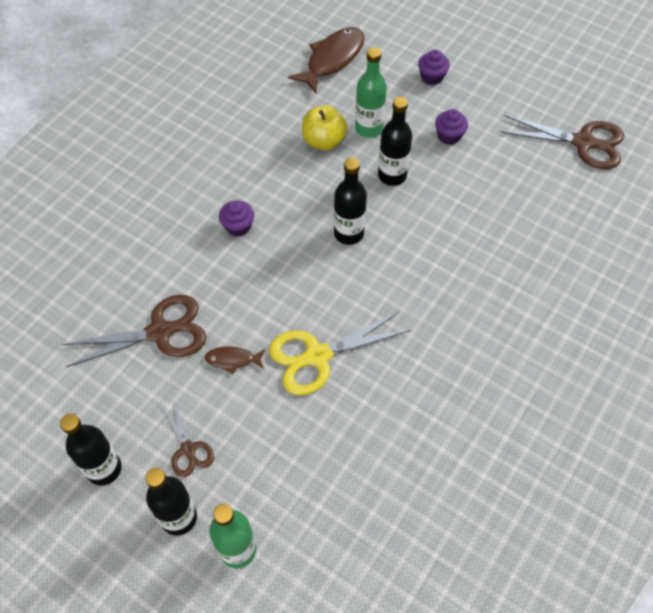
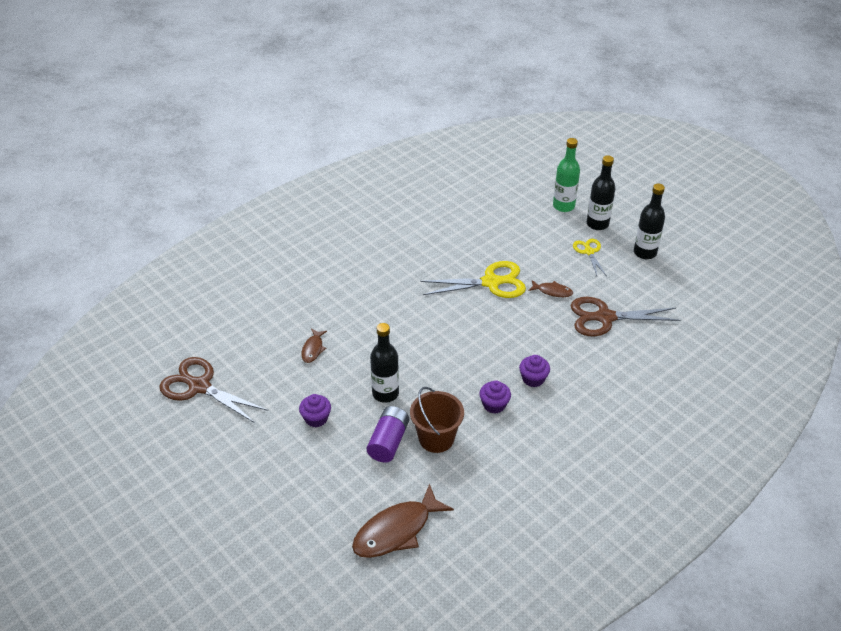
camera: 165 degrees left, 15 degrees down
brown scissors [161,400,214,477] -> yellow scissors [573,239,606,276]
yellow apple [302,105,347,151] -> brown bucket [410,387,464,453]
black bottle [334,158,367,245] -> none
green bottle [355,48,387,138] -> purple battery [367,406,409,463]
purple cupcake [418,50,450,85] -> purple cupcake moved to [480,381,511,414]
none -> brown fish [301,329,327,363]

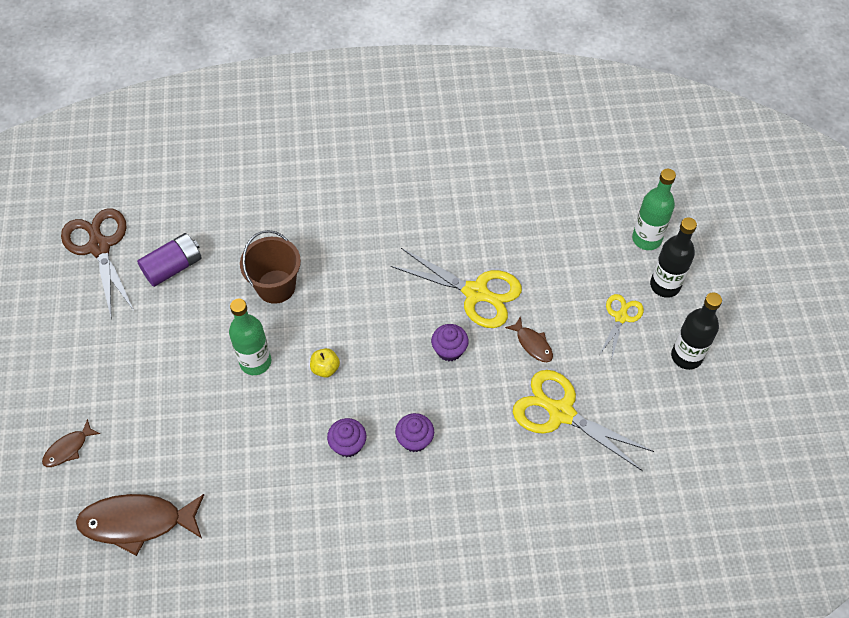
camera: 35 degrees right, 15 degrees up
purple cupcake [299,394,331,427] -> purple cupcake moved to [431,324,469,361]
brown fish [301,329,327,363] -> brown fish moved to [42,419,100,467]
purple battery [367,406,409,463] -> purple battery moved to [137,233,202,287]
black bottle [370,323,399,403] -> green bottle [229,299,271,375]
brown bucket [410,387,464,453] -> brown bucket moved to [240,230,301,304]
brown scissors [570,297,680,336] -> yellow scissors [513,370,654,471]
none -> yellow apple [310,348,340,378]

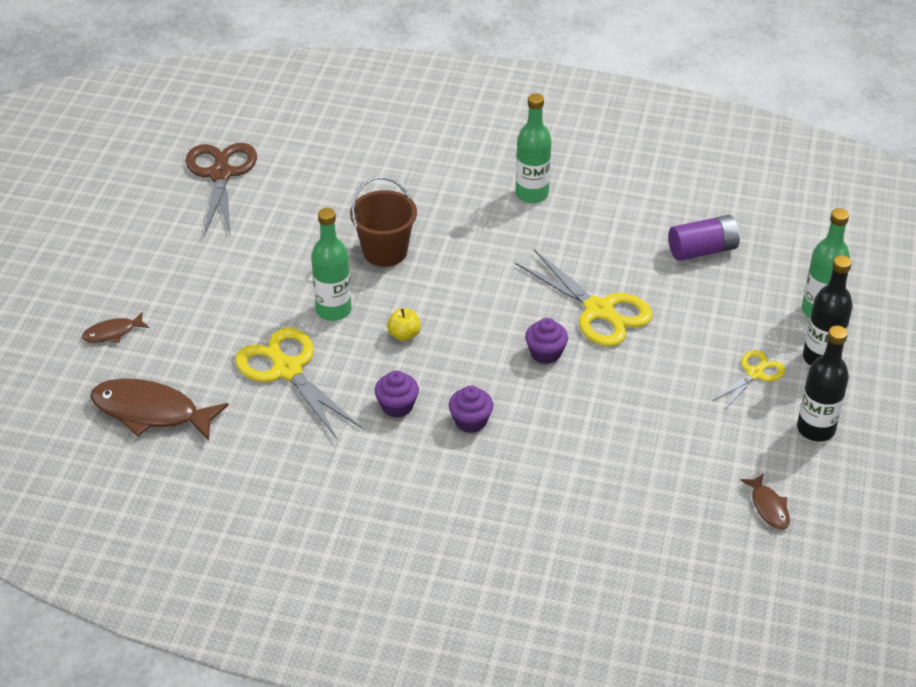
camera: 20 degrees right, 15 degrees down
purple battery [137,233,202,287] -> purple battery moved to [668,215,740,261]
brown fish [505,316,553,362] -> brown fish moved to [740,473,790,530]
yellow scissors [513,370,654,471] -> yellow scissors moved to [235,327,361,439]
none -> green bottle [515,93,552,203]

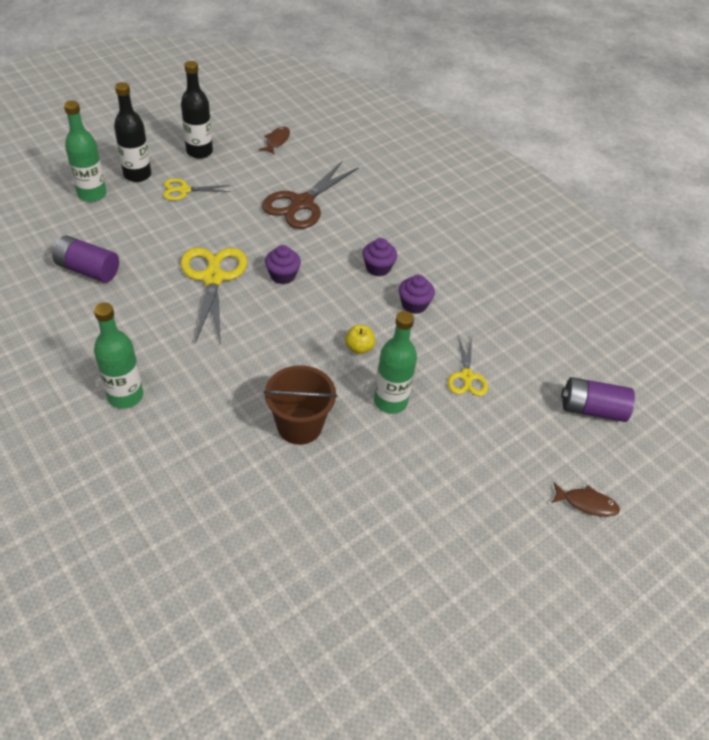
camera: 145 degrees left, 5 degrees up
brown fish [90,378,229,441] -> purple battery [561,377,635,422]
brown scissors [186,143,257,236] -> brown scissors moved to [262,161,359,229]
yellow scissors [235,327,361,439] -> yellow scissors [448,335,488,396], size x0.56

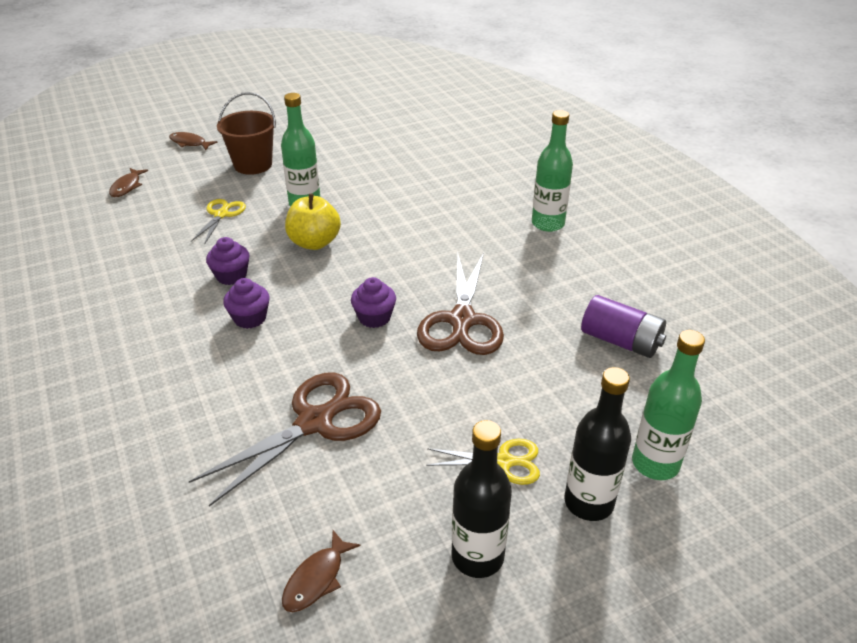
camera: 165 degrees left, 10 degrees down
yellow scissors [180,247,247,344] -> brown scissors [417,253,504,355]
brown bucket [264,365,337,445] -> brown bucket moved to [217,92,276,175]
yellow apple [345,325,375,354] -> yellow apple [285,193,341,250], size x1.72
purple battery [561,377,635,422] -> brown fish [109,168,148,197]

